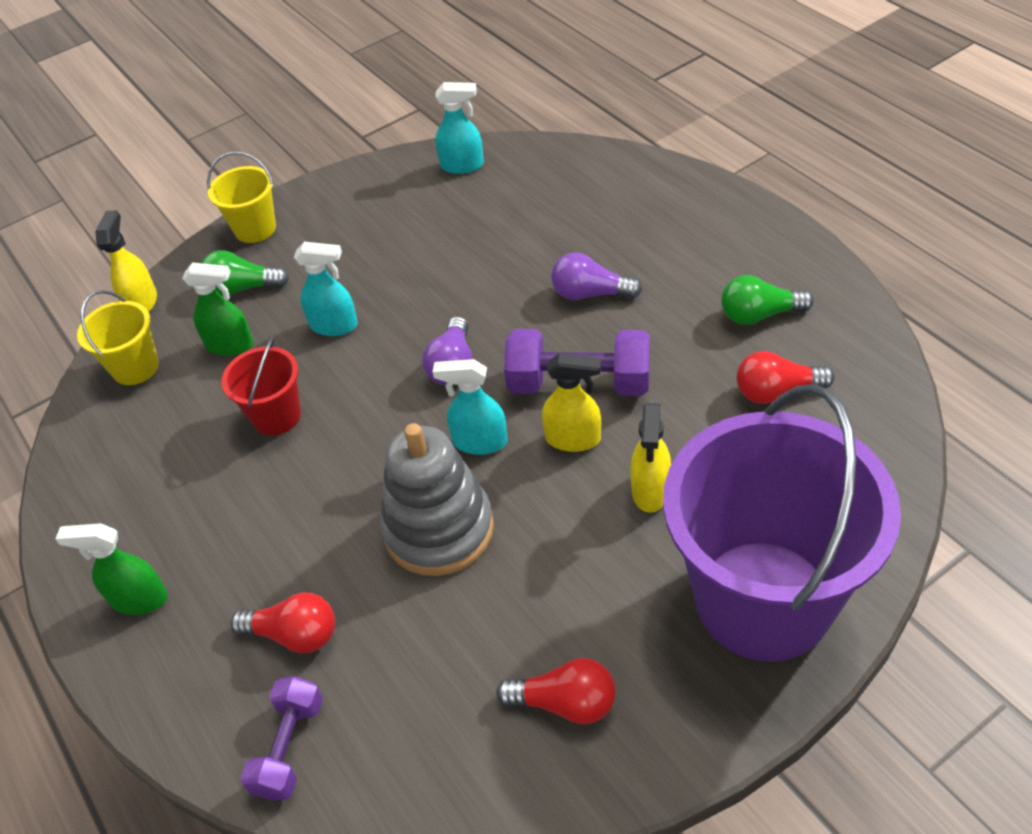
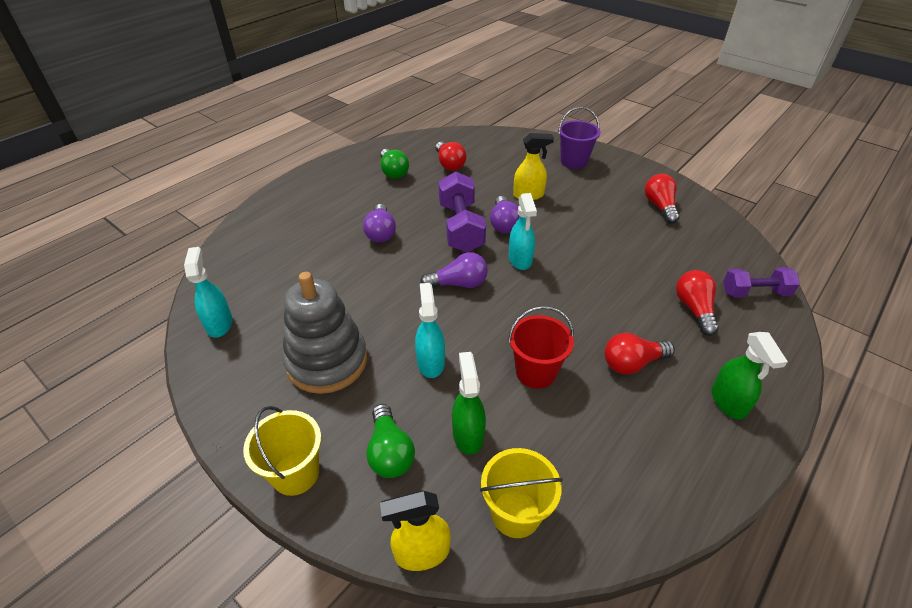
camera: 110 degrees left, 5 degrees down
grey stacking toy [380,423,494,576] -> grey stacking toy moved to [283,272,367,394]
yellow spray bottle [542,353,601,452] -> purple light bulb [490,196,520,234]
purple bucket [663,384,901,662] -> purple bucket [558,107,601,169], size x0.43
none -> red light bulb [605,333,675,374]

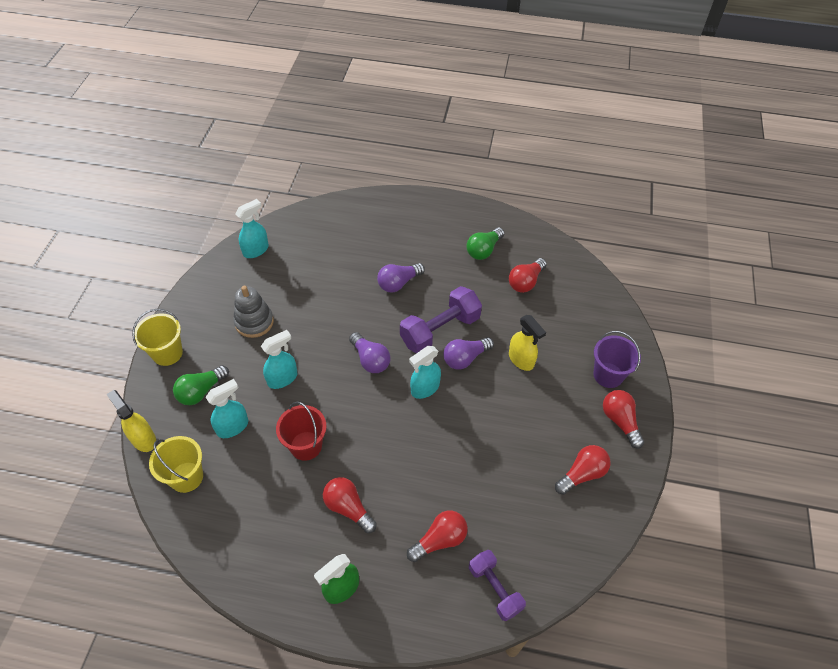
camera: 60 degrees right, 10 degrees up
grey stacking toy [283,272,367,394] -> grey stacking toy [233,286,274,338], size x0.67
green spray bottle [452,352,486,455] -> turquoise spray bottle [206,379,248,438]
none -> red light bulb [603,390,644,448]

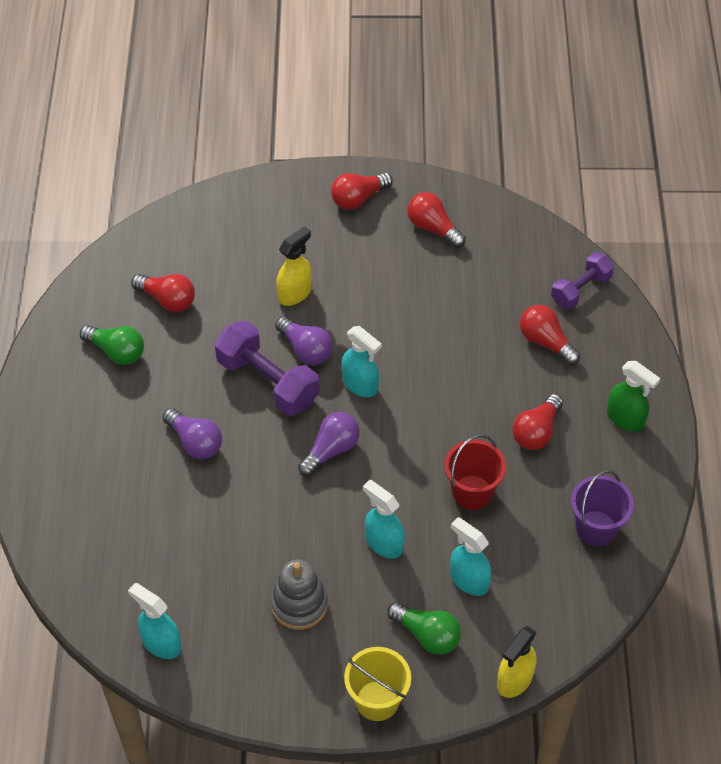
camera: 100 degrees left, 0 degrees up
yellow bucket [149,436,203,493] -> none
purple bucket [593,331,641,388] -> purple bucket moved to [571,470,634,546]

